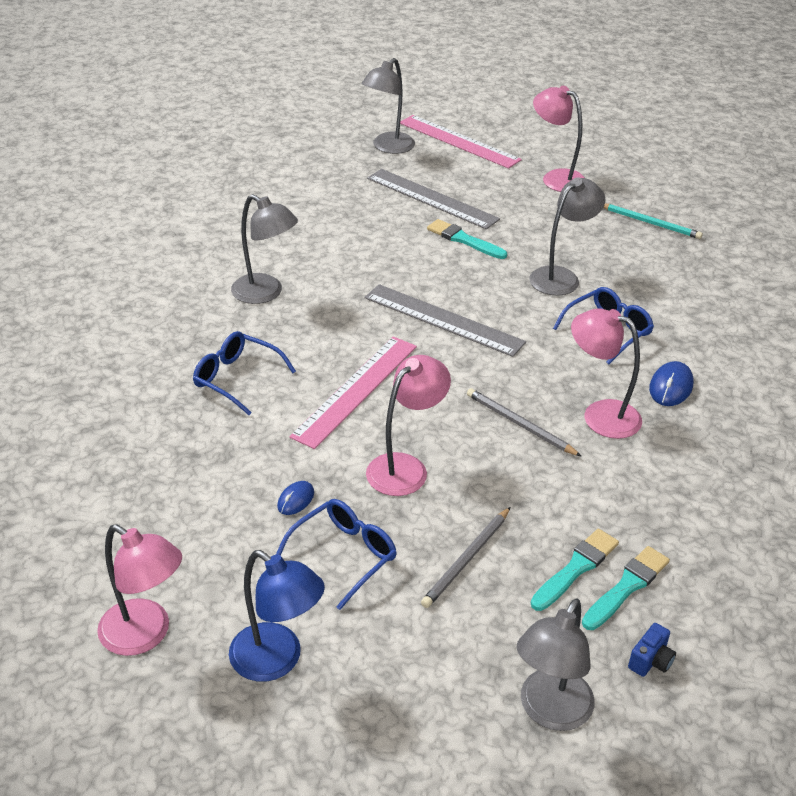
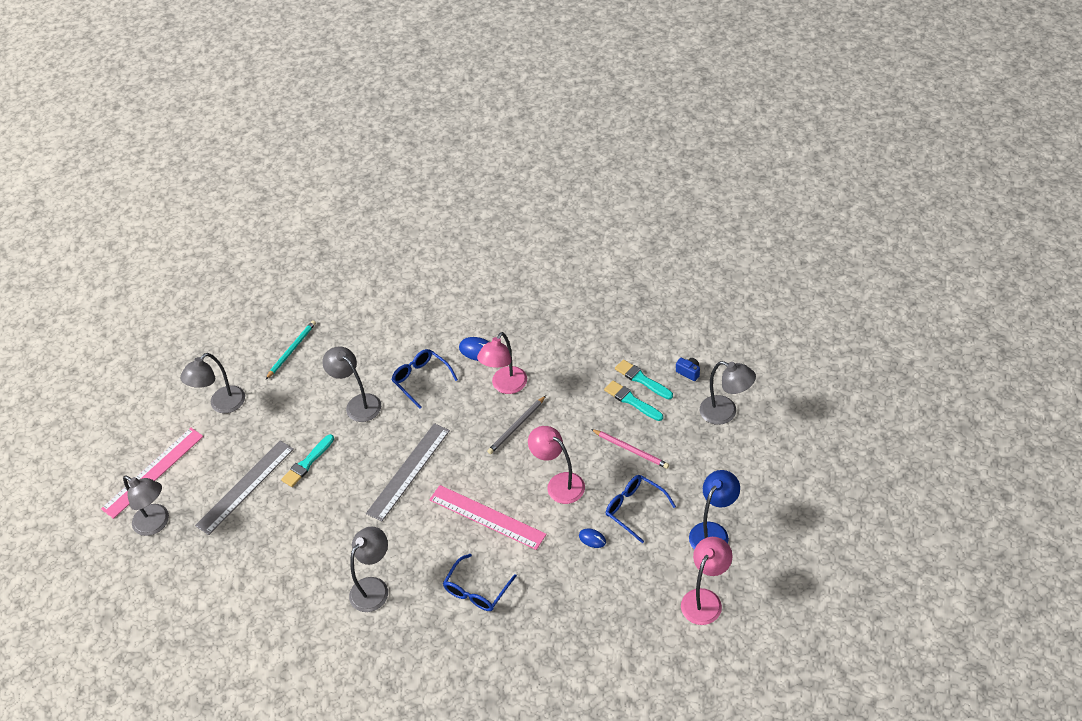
camera: 85 degrees left, 10 degrees up
grey pencil [421,507,511,608] -> pink pencil [591,429,669,469]
pink lamp [533,86,585,192] -> grey lamp [180,353,245,413]

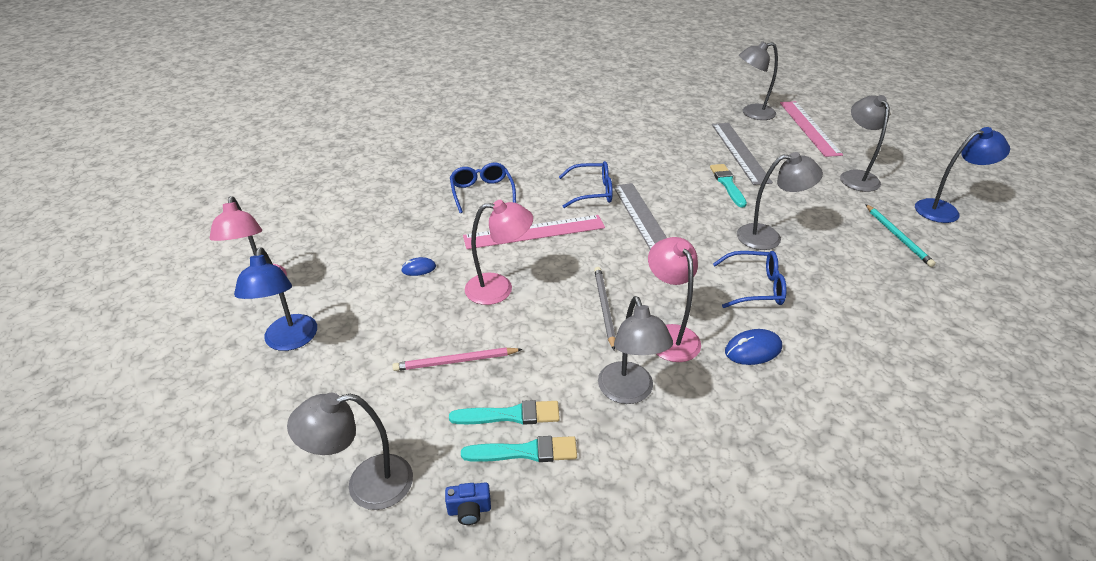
camera: 130 degrees right, 10 degrees down
grey lamp [349,526,388,612] -> grey lamp moved to [598,296,673,404]
blue glasses [606,475,676,543] -> blue glasses moved to [559,161,613,208]
none -> blue lamp [915,127,1010,223]

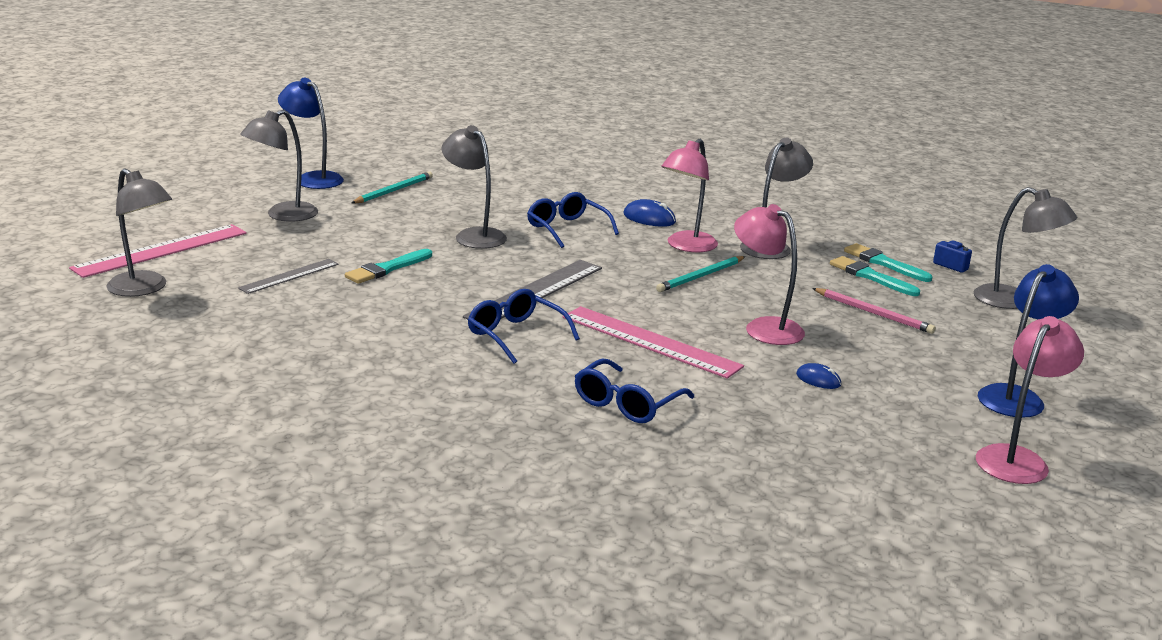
camera: 130 degrees left, 15 degrees down
grey pencil [594,267,616,350] -> turquoise pencil [656,256,745,292]
grey ruler [712,123,773,185] -> grey ruler [238,259,339,294], size x0.59

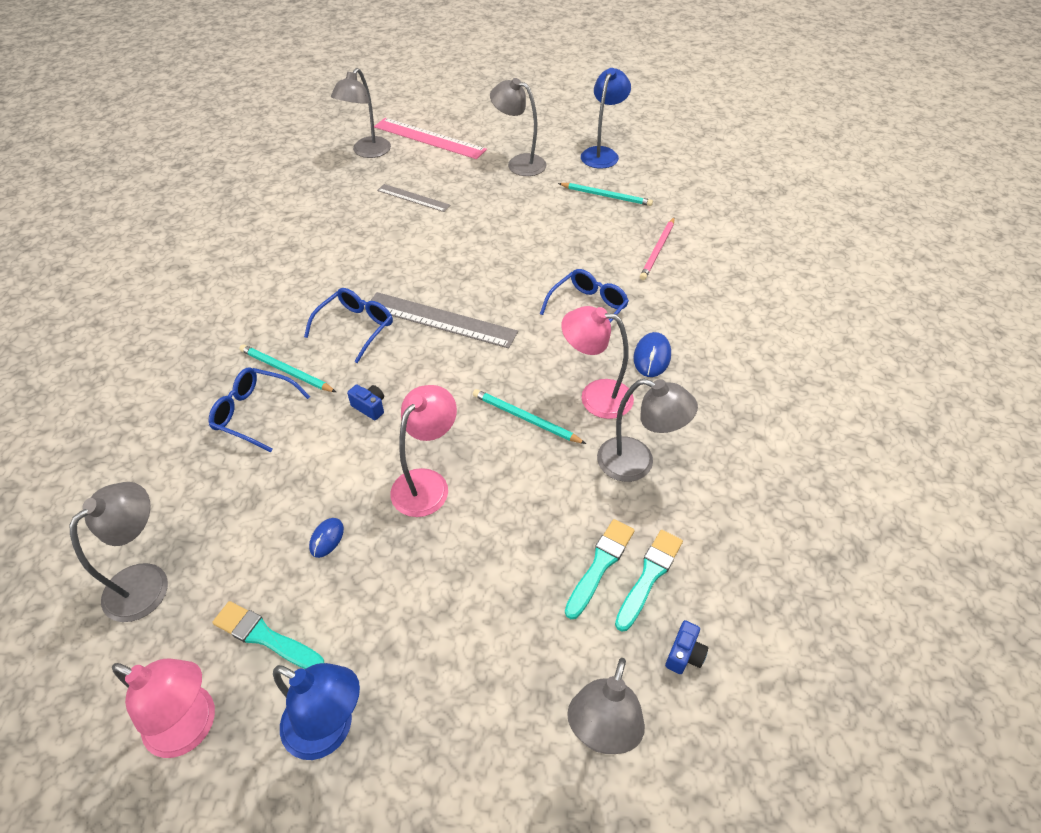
camera: 75 degrees right, 25 degrees up
turquoise brush [345,249,432,284] -> turquoise brush moved to [212,601,324,669]
grey lamp [442,125,507,249] -> grey lamp moved to [69,482,168,622]
pink ruler [562,306,744,379] -> blue camera [347,385,384,420]
pink pencil [812,288,936,334] -> pink pencil moved to [640,218,675,280]
none -> turquoise pencil [240,345,336,392]

